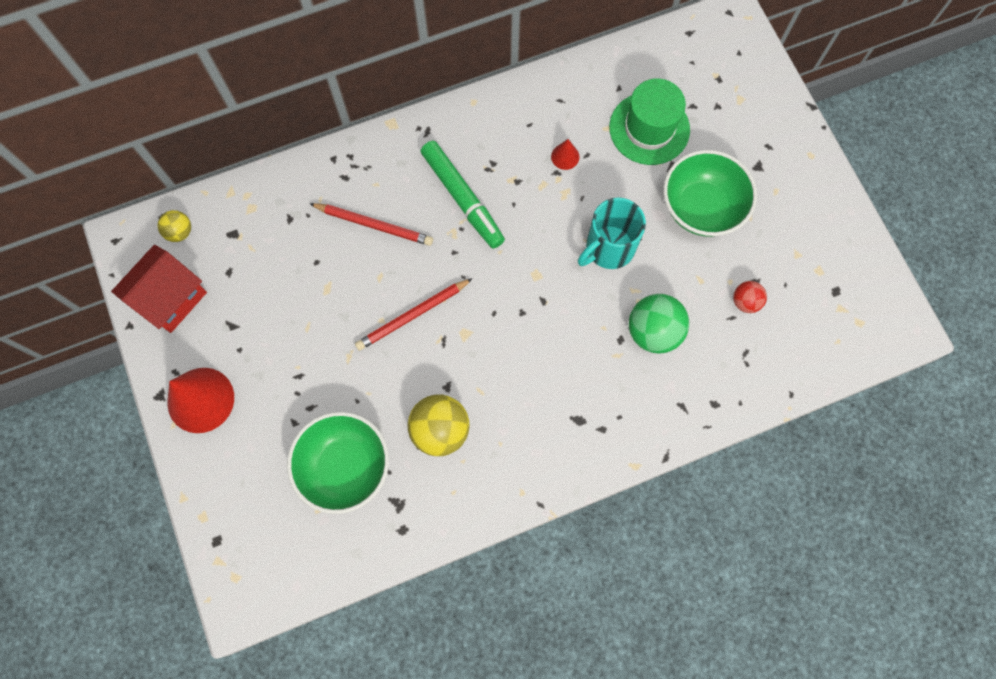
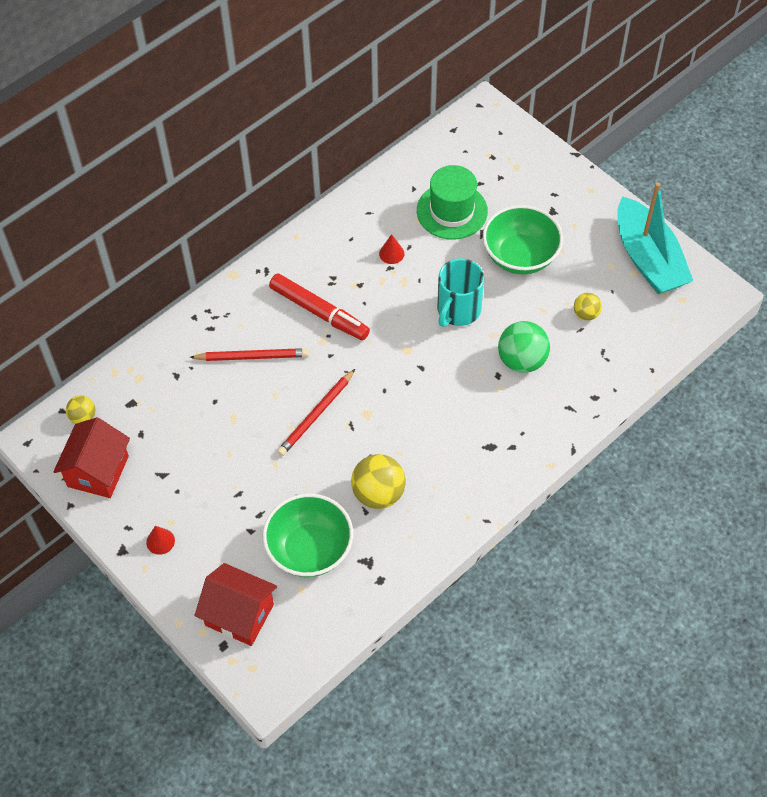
camera: 20 degrees left, 15 degrees down
red cone [167,368,234,433] -> red cone [146,526,175,555], size x0.46
green marker [421,141,505,249] -> red marker [269,273,370,340]
red ball [733,281,767,313] -> yellow ball [574,293,602,321]
none -> red house [194,563,277,646]
none -> turquoise boat [617,182,693,294]

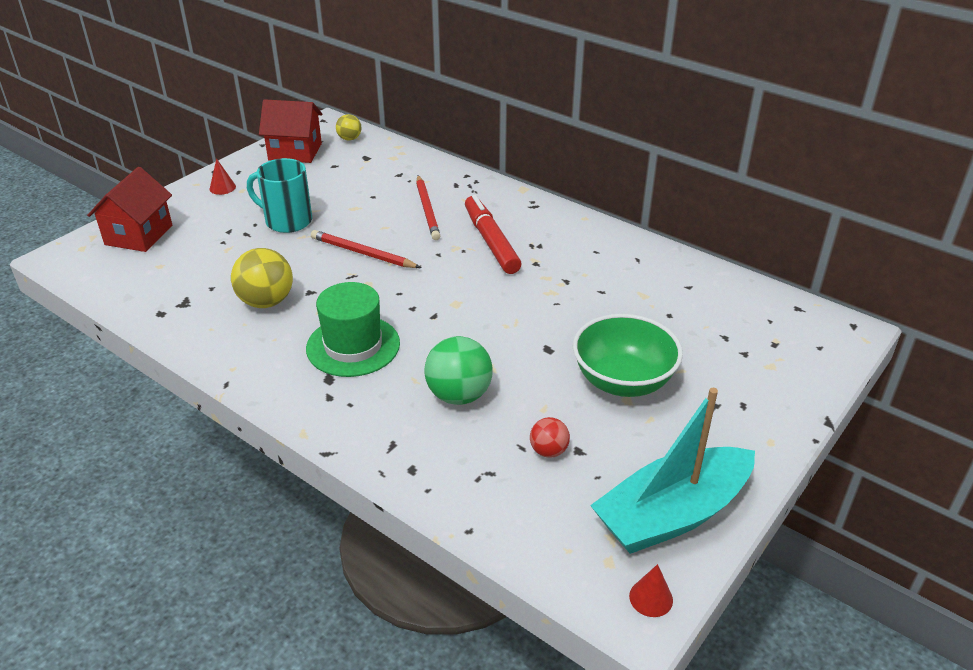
camera: 80 degrees right, 20 degrees down
green bowl [263,493,353,577] -> none
red marker [269,273,370,340] -> red marker turned 135 degrees clockwise [465,195,522,274]
red cone [379,234,404,264] -> red cone moved to [629,564,673,617]
green hat [417,165,488,239] -> green hat moved to [306,282,400,377]
turquoise mug [437,258,484,327] -> turquoise mug moved to [247,158,312,233]
yellow ball [574,293,602,321] -> red ball [530,417,570,458]

